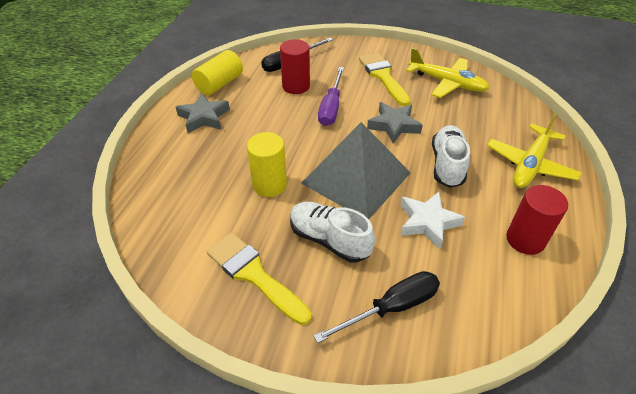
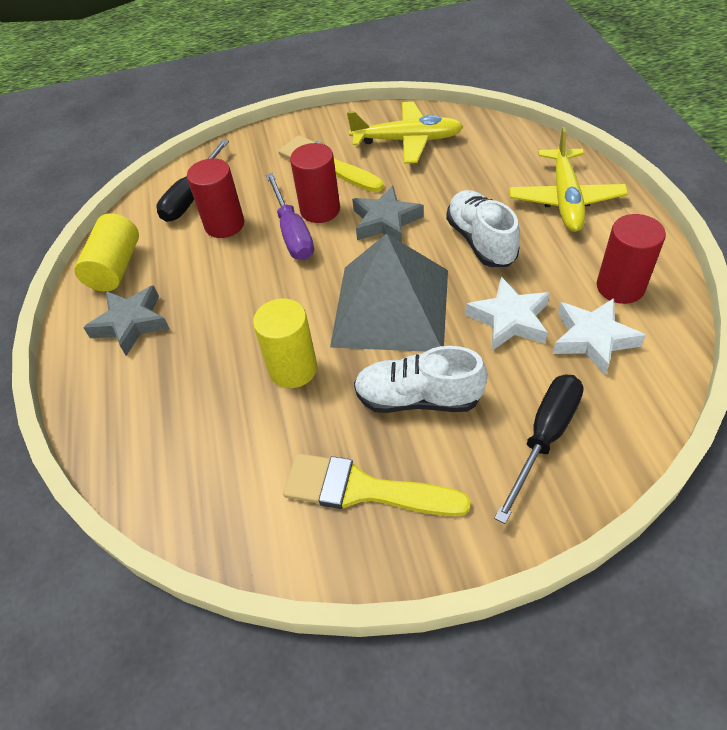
camera: 25 degrees left, 5 degrees up
none -> red cylinder [290,143,340,223]
none -> white star [553,298,646,375]

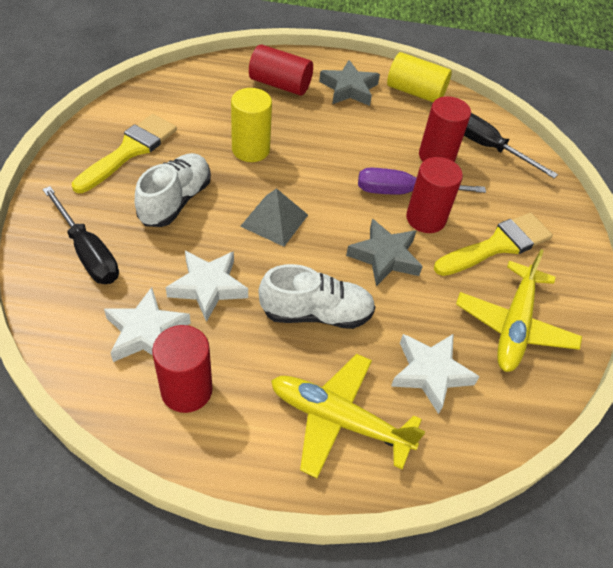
camera: 100 degrees right, 0 degrees up
grey pyramid [330,233,448,352] -> grey pyramid [240,188,308,247], size x0.51
none -> red cylinder [249,44,313,96]
none -> white star [391,334,480,414]

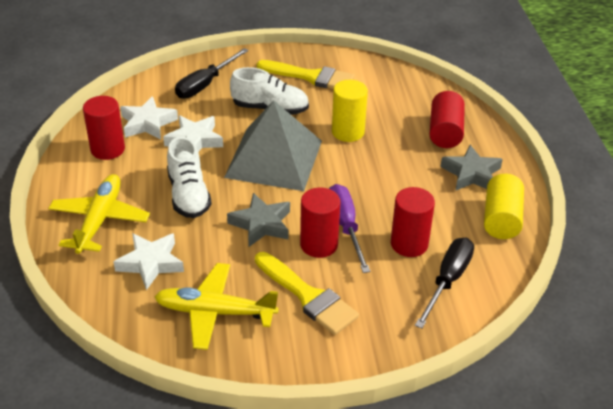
camera: 80 degrees right, 10 degrees down
grey pyramid [240,188,308,247] -> grey pyramid [224,100,322,191], size x1.95

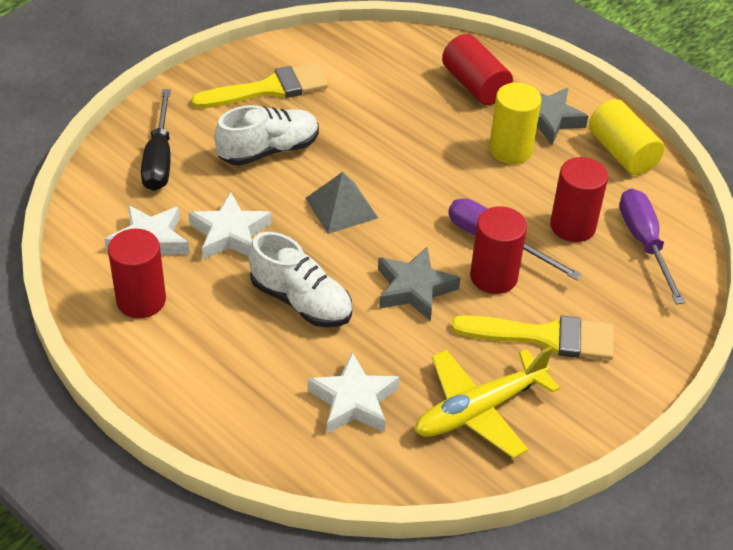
camera: 40 degrees left, 5 degrees up
yellow plane [48,174,150,254] -> none
grey pyramid [224,100,322,191] -> grey pyramid [305,172,378,234], size x0.51
yellow cylinder [332,80,368,142] -> yellow cylinder moved to [489,82,542,164]
black screwdriver [415,238,474,328] -> purple screwdriver [619,188,685,304]

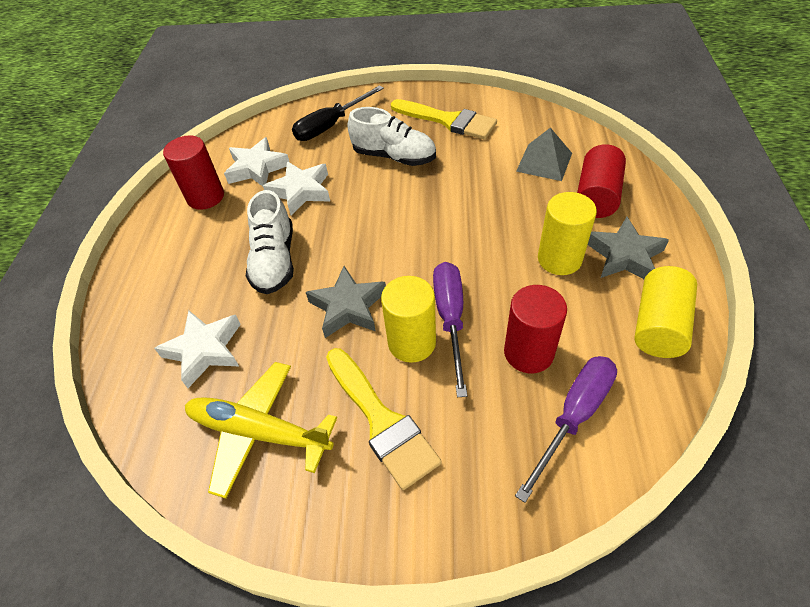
camera: 55 degrees right, 5 degrees up
grey pyramid [305,172,378,234] -> grey pyramid moved to [516,128,572,181]
red cylinder [470,206,527,294] -> yellow cylinder [381,276,436,363]

